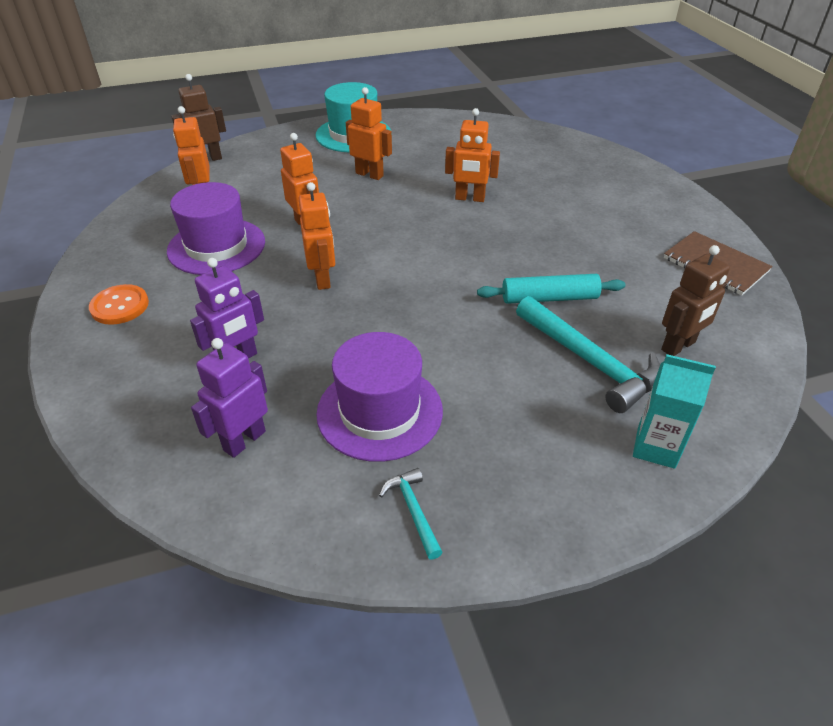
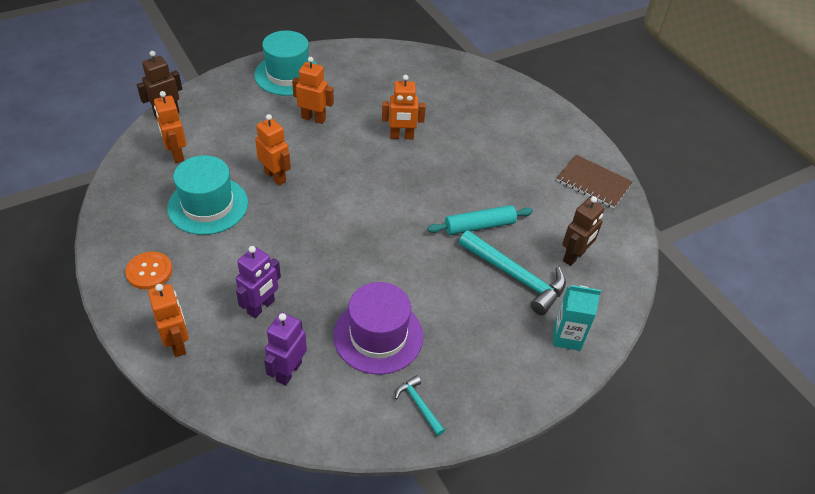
camera: 15 degrees left, 5 degrees up
purple hat [167,182,265,275] -> turquoise hat [167,155,248,235]
orange robot [298,182,335,290] -> orange robot moved to [148,284,189,357]

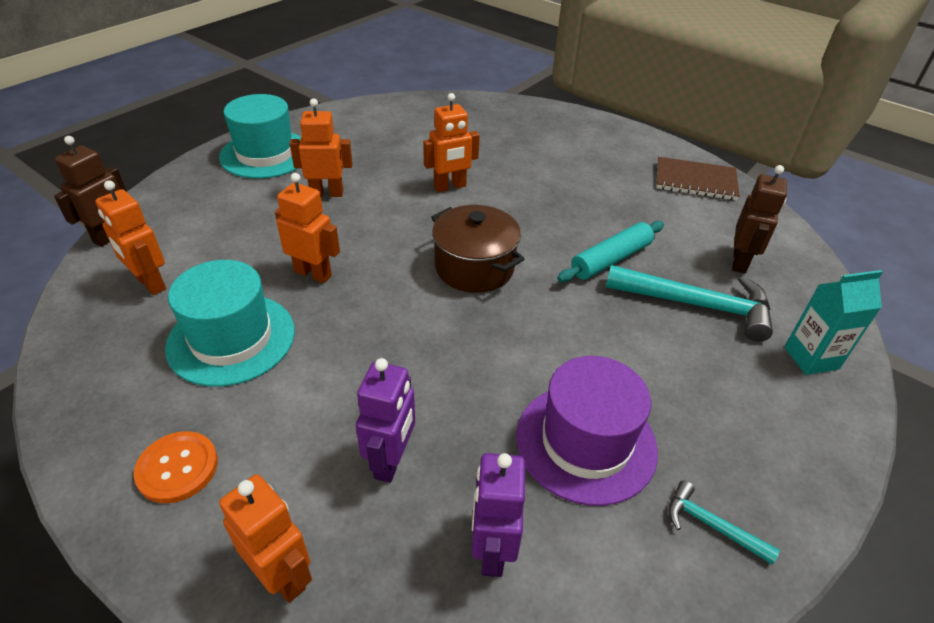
camera: 20 degrees left, 5 degrees down
none -> brown pot [431,205,524,293]

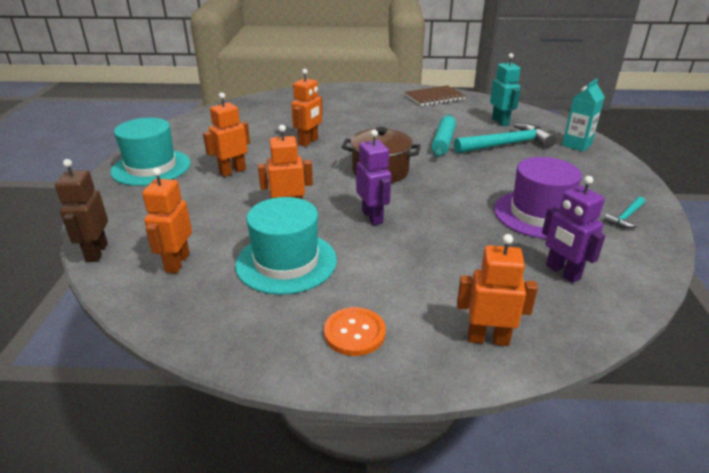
camera: 35 degrees left, 10 degrees down
orange robot [95,180,166,295] -> orange robot turned 90 degrees clockwise [142,168,192,273]
purple robot [356,358,415,483] -> purple robot moved to [356,130,391,225]
turquoise hammer [669,480,780,565] -> turquoise hammer turned 45 degrees counterclockwise [604,196,645,228]
brown robot [732,165,787,274] -> turquoise robot [490,53,521,126]

